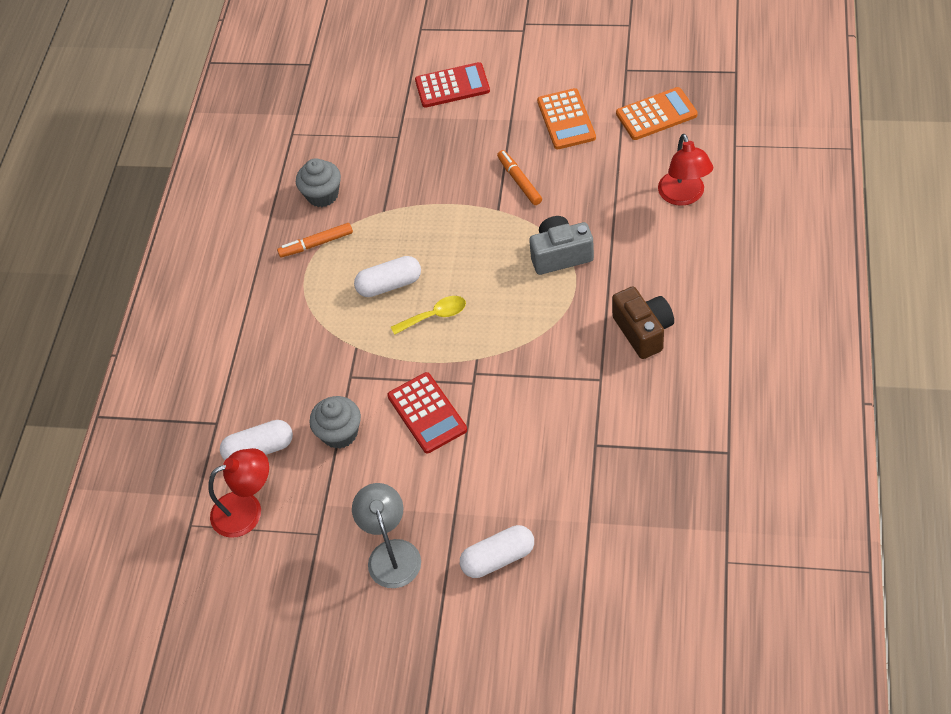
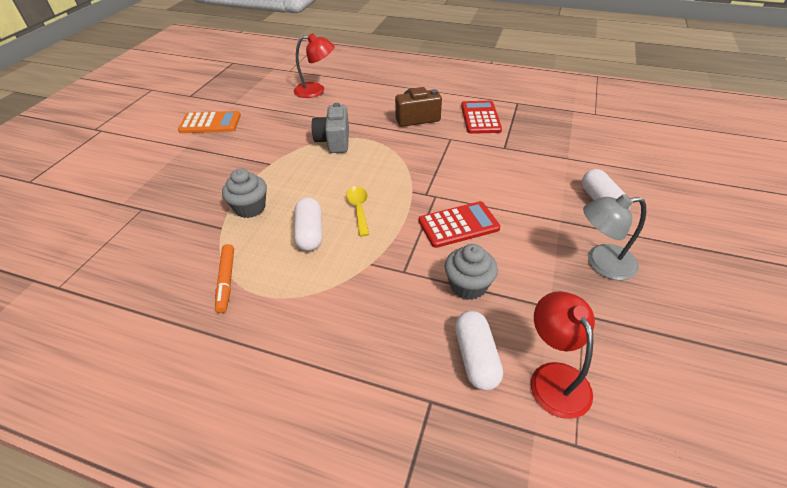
camera: 85 degrees left, 10 degrees down
grey cupcake [296,158,341,207] -> grey cupcake moved to [222,168,267,218]
red calculator [415,62,490,108] -> red calculator moved to [461,101,502,134]
orange marker [497,150,542,205] -> none
orange calculator [616,87,698,140] -> none

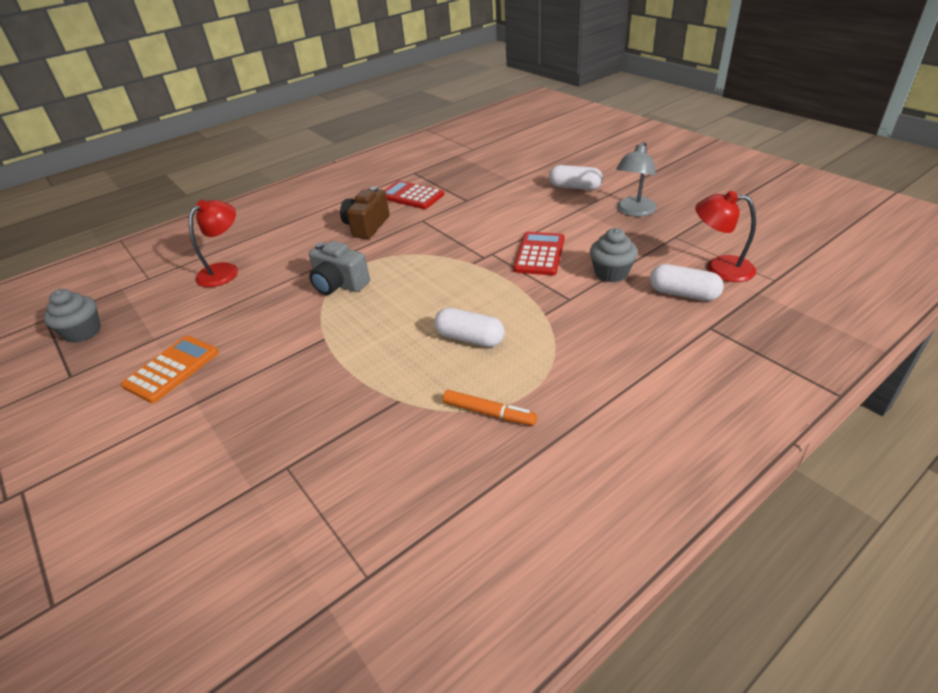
camera: 55 degrees left, 5 degrees down
grey cupcake [222,168,267,218] -> grey cupcake moved to [43,289,101,343]
yellow spoon [346,186,369,236] -> none

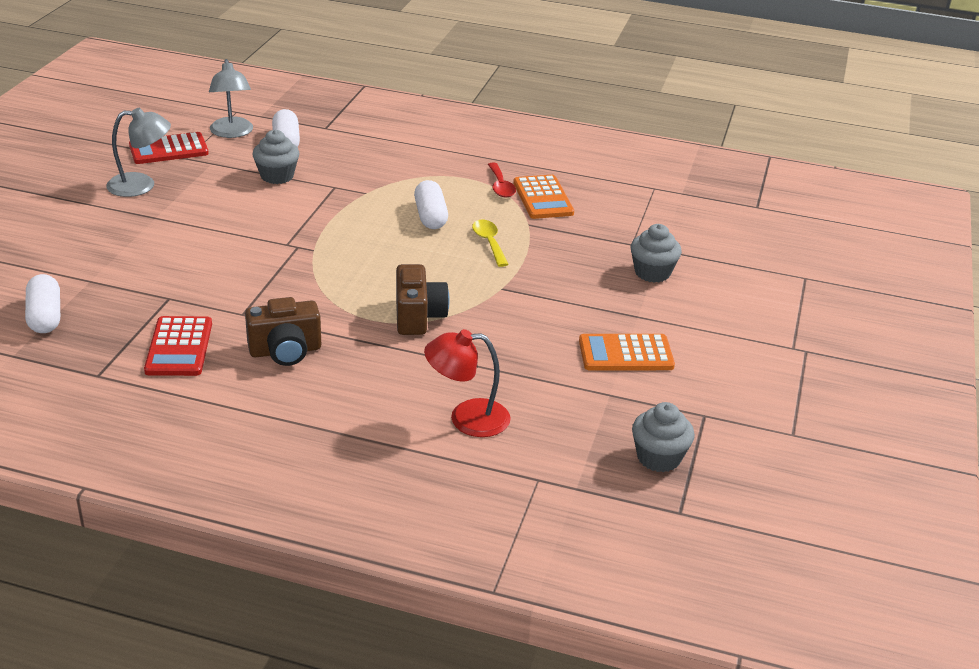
camera: 130 degrees left, 5 degrees down
grey camera [309,241,370,295] -> brown camera [396,264,450,335]
orange marker [443,390,537,426] -> red spoon [488,163,516,198]
red calculator [514,232,564,275] -> red calculator moved to [129,132,209,164]
white capsule [549,165,603,190] -> white capsule moved to [25,274,60,333]
red lamp [695,191,756,282] -> grey lamp [209,59,253,138]
none -> yellow spoon [472,220,509,267]
none -> orange calculator [513,175,574,219]
none -> grey cupcake [631,224,682,283]

